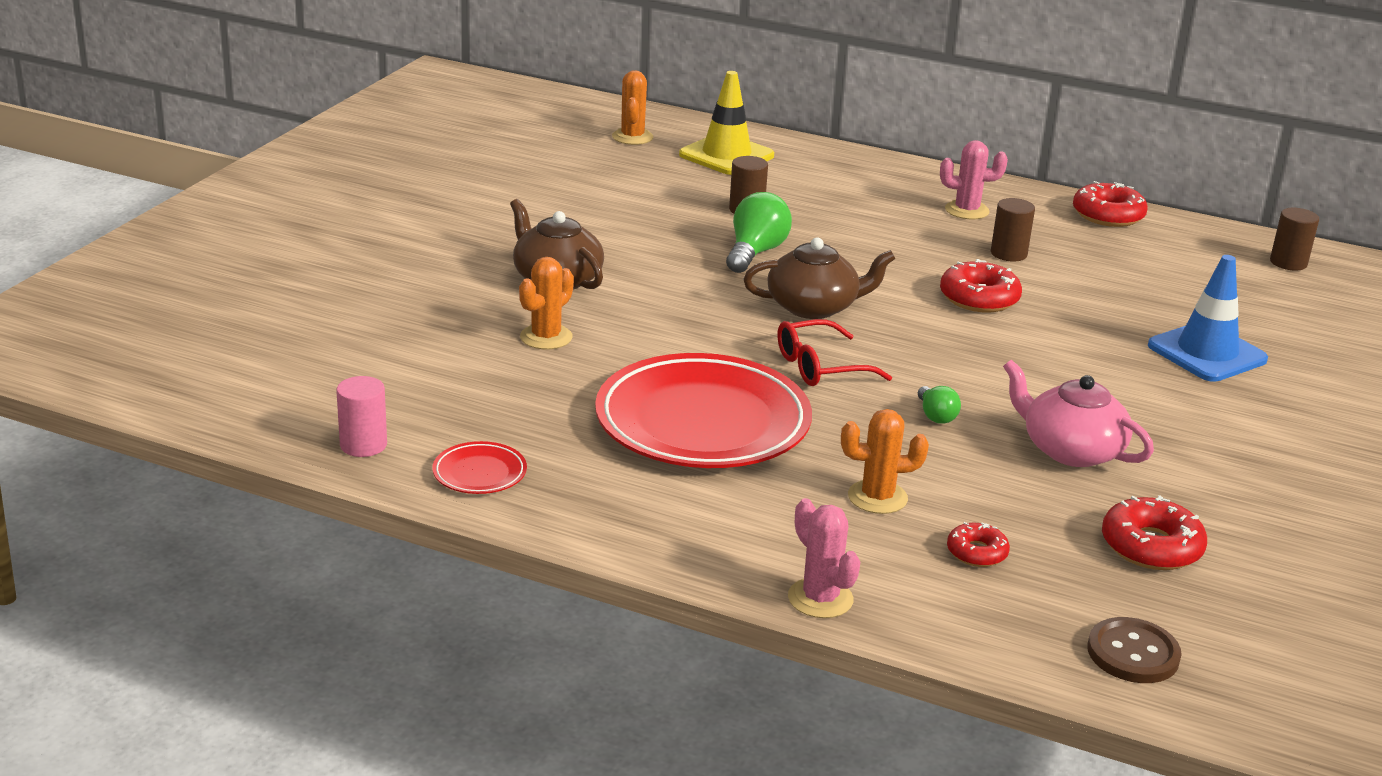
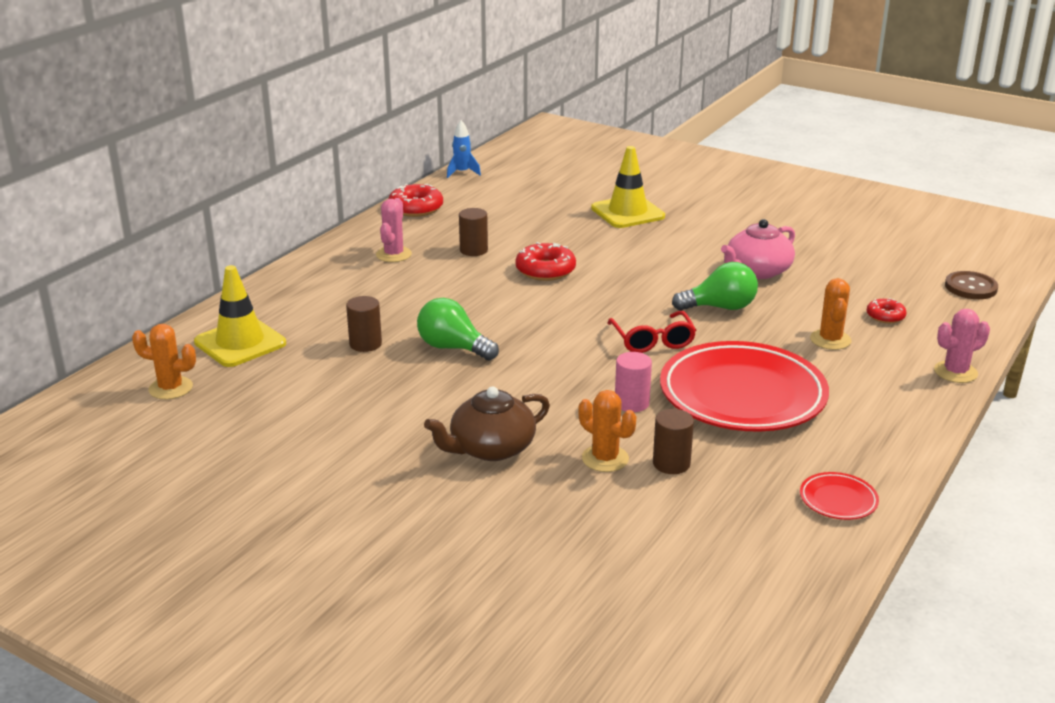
camera: 80 degrees left, 0 degrees up
pink cylinder [336,376,387,457] -> pink cylinder moved to [615,352,652,412]
brown teapot [743,237,896,319] -> none
green light bulb [918,386,961,424] -> green light bulb [672,262,758,311], size x1.82
red donut [1102,496,1207,570] -> none
blue traffic cone [1148,255,1268,382] -> yellow traffic cone [591,146,665,228]
brown cylinder [1270,208,1319,271] -> brown cylinder moved to [653,409,694,474]
none -> blue rocket [447,120,481,178]

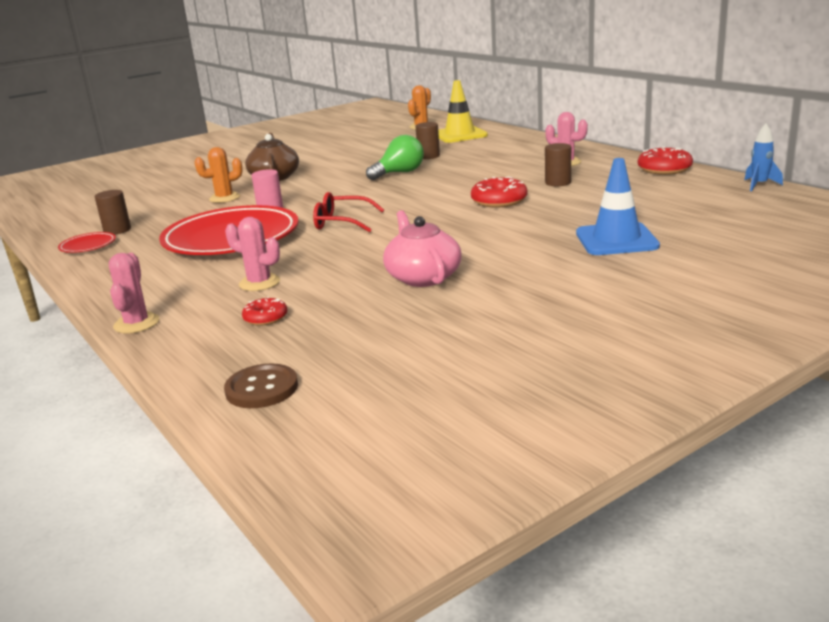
camera: 115 degrees right, 5 degrees down
yellow traffic cone [591,146,665,228] -> blue traffic cone [576,158,660,255]
brown cylinder [653,409,694,474] -> brown cylinder moved to [95,190,131,235]
green light bulb [672,262,758,311] -> none
orange cactus [810,278,851,350] -> pink cactus [225,217,280,291]

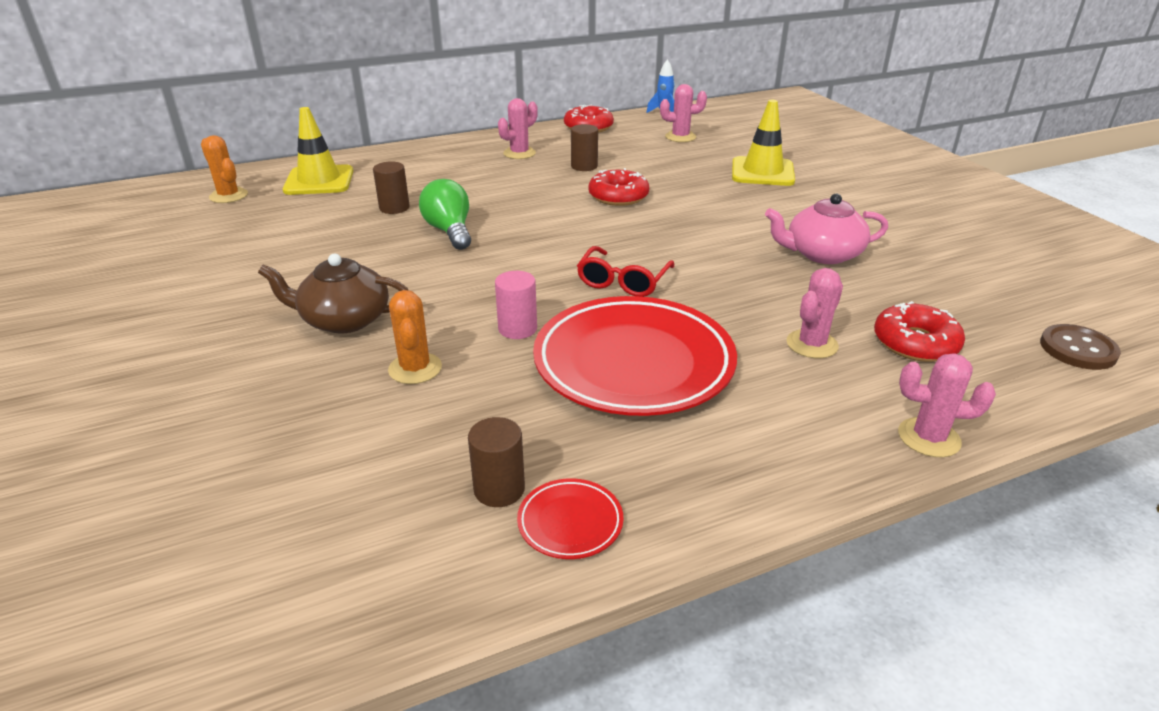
camera: 80 degrees left, 10 degrees up
red donut [242,297,287,326] -> red donut [874,301,965,362], size x1.68
blue traffic cone [576,158,660,255] -> yellow traffic cone [732,100,795,186]
none -> pink cactus [660,84,707,142]

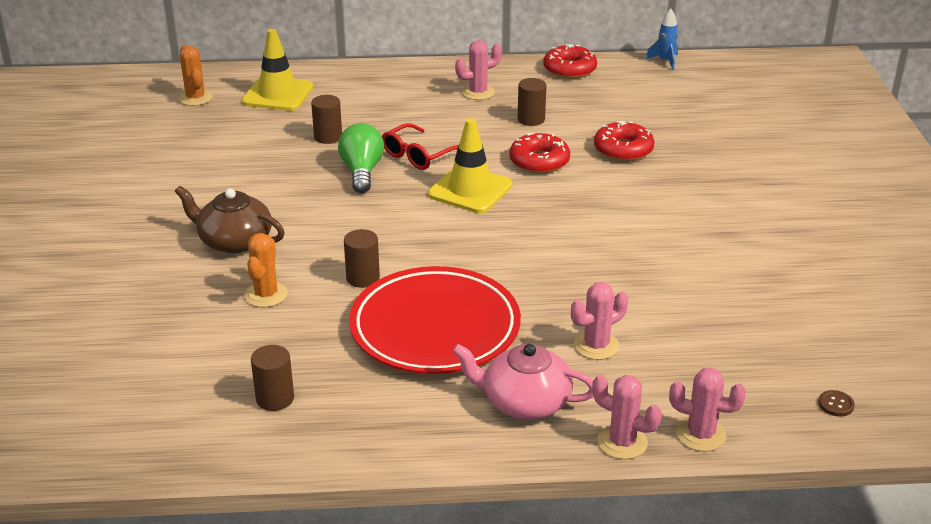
camera: 20 degrees right, 0 degrees up
pink cylinder [495,271,537,339] -> brown cylinder [344,229,380,288]
red plate [517,478,624,559] -> none
red glasses [577,246,674,297] -> red glasses moved to [382,123,459,170]
pink cactus [660,84,707,142] -> pink cactus moved to [669,368,746,452]
yellow traffic cone [732,100,795,186] -> yellow traffic cone moved to [428,118,512,213]
pink teapot [765,193,888,264] -> pink teapot moved to [452,344,594,420]
red donut [874,301,965,362] -> red donut moved to [594,121,654,161]
brown button [1040,324,1121,370] -> brown button [818,390,855,417], size x0.53

